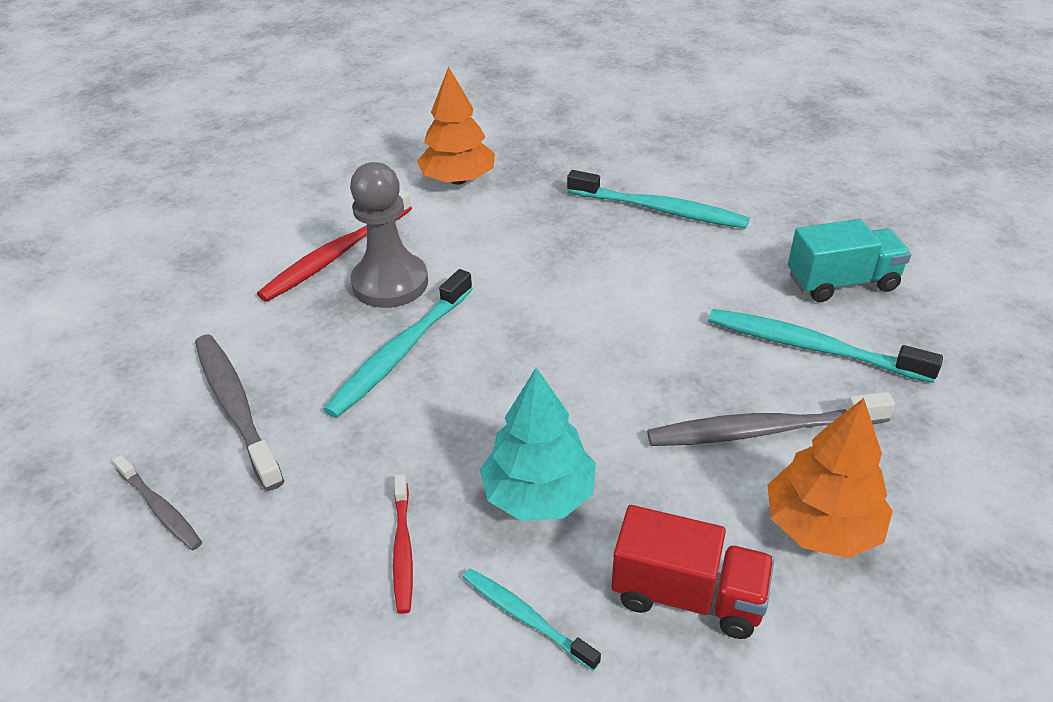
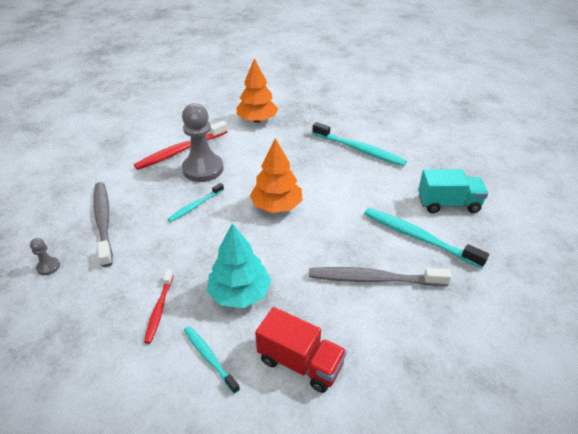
camera: 10 degrees right, 0 degrees up
grey toothbrush [113,455,202,550] -> grey pawn [30,238,60,275]
turquoise toothbrush [323,269,473,418] -> turquoise toothbrush [168,183,224,222], size x0.57
orange tree [768,398,893,558] -> orange tree moved to [250,138,302,213]

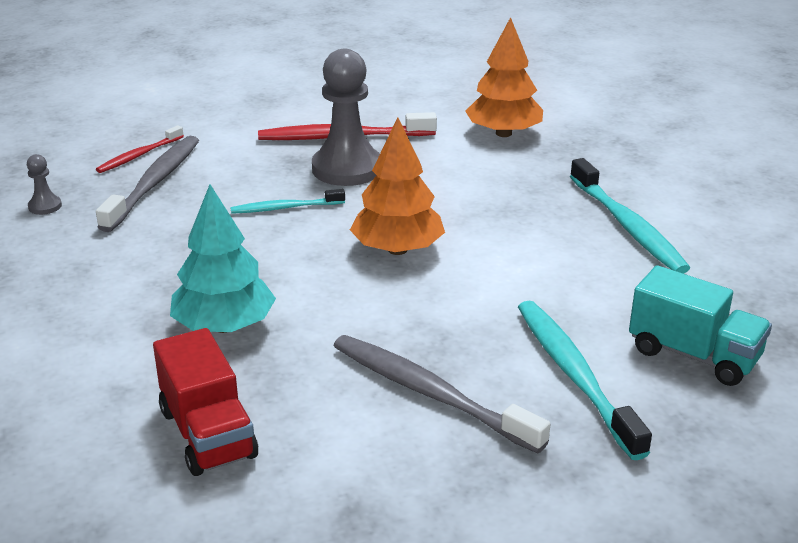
camera: 35 degrees right, 10 degrees down
red toothbrush [144,270,174,344] -> red toothbrush moved to [96,125,184,173]
turquoise toothbrush [184,326,240,394] -> none

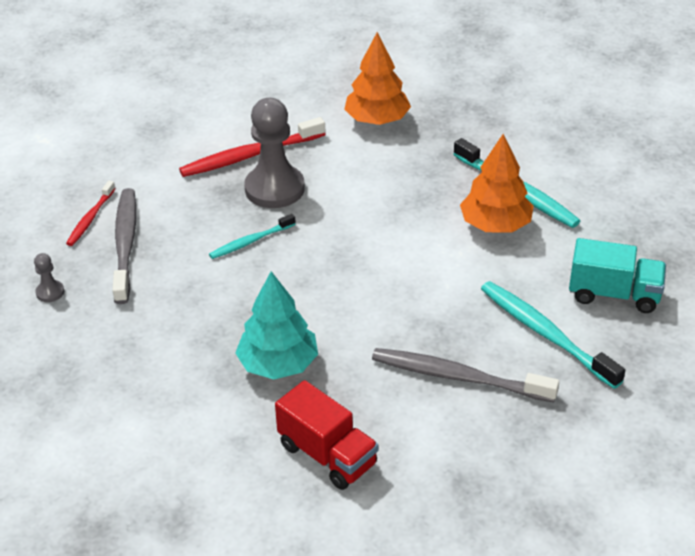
camera: 20 degrees left, 10 degrees up
orange tree [350,117,445,255] -> orange tree moved to [460,134,534,233]

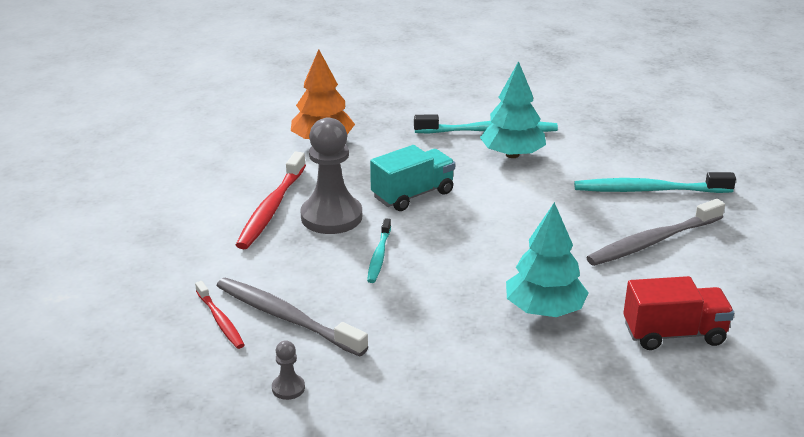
camera: 50 degrees left, 10 degrees down
orange tree [460,134,534,233] -> turquoise tree [480,61,546,158]
turquoise truck [569,238,666,313] -> turquoise truck moved to [370,145,455,211]

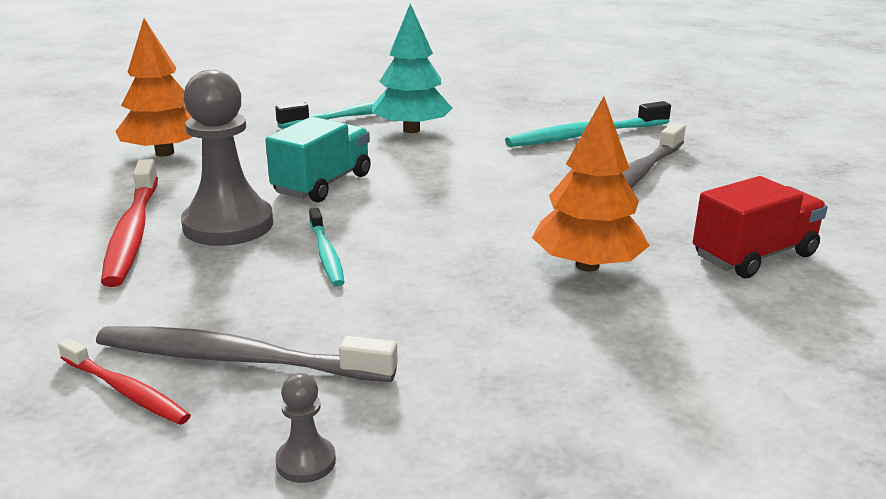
camera: 25 degrees left, 5 degrees down
turquoise tree [506,202,589,317] -> orange tree [532,97,650,272]

